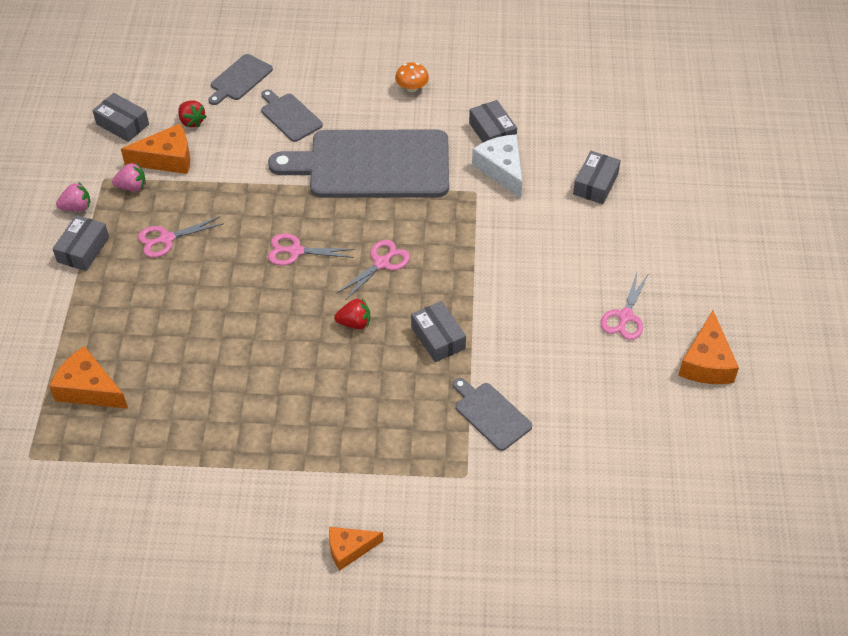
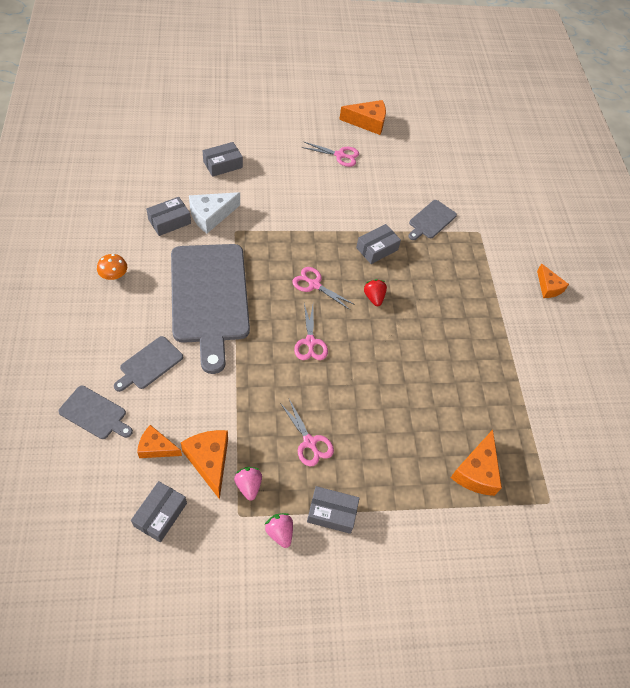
camera: 105 degrees left, 5 degrees up
red strawberry [178,101,207,128] -> orange cheese [137,425,182,458]
grey box [573,151,621,204] -> grey box turned 45 degrees counterclockwise [203,142,243,177]

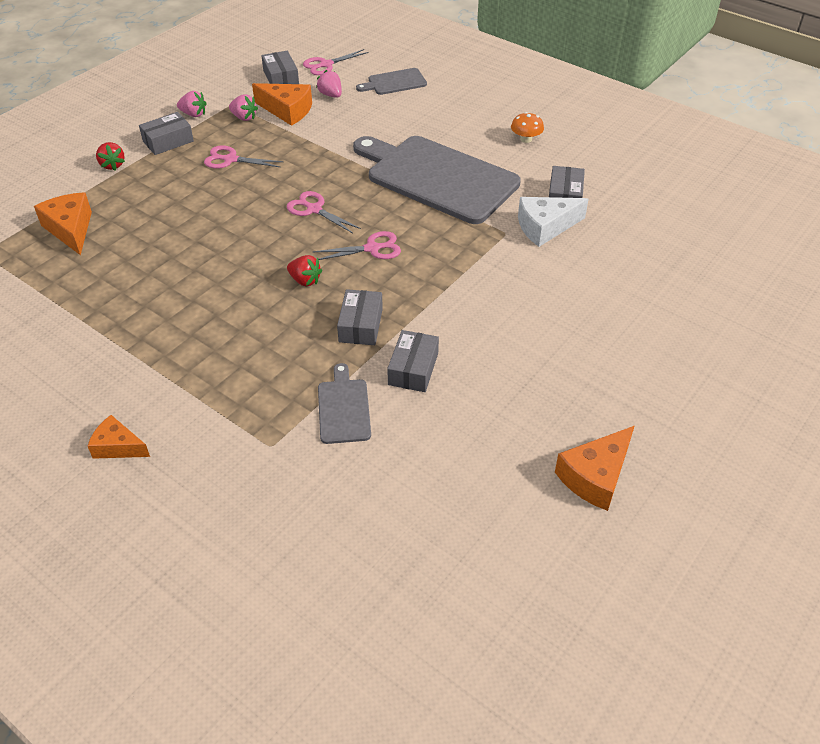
camera: 140 degrees right, 10 degrees down
grey cutting board [114,336,183,392] -> none
orange cheese [137,425,182,458] -> pink strawberry [316,70,342,98]
white cheese [189,192,240,233] -> white cheese turned 120 degrees counterclockwise [518,197,589,247]
grey box [203,142,243,177] -> grey box moved to [387,330,439,392]
pink scissors [301,142,359,167] -> pink scissors moved to [303,49,369,75]
none -> red strawberry [96,142,125,170]

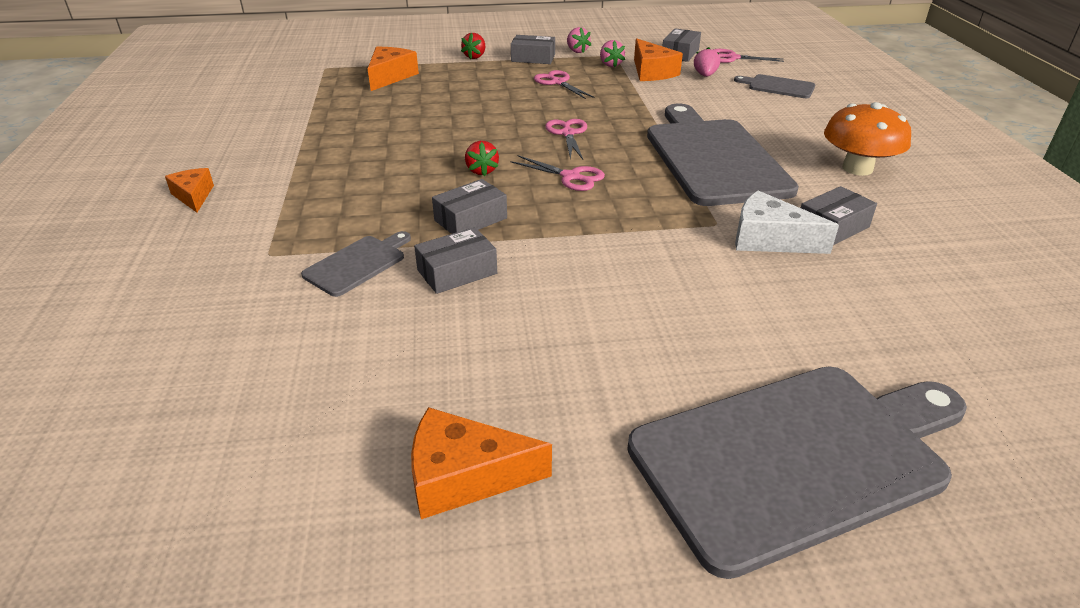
camera: 45 degrees right, 10 degrees down
orange mushroom [511,112,544,143] -> orange mushroom [824,102,911,176], size x1.90
none -> grey cutting board [627,367,967,579]

